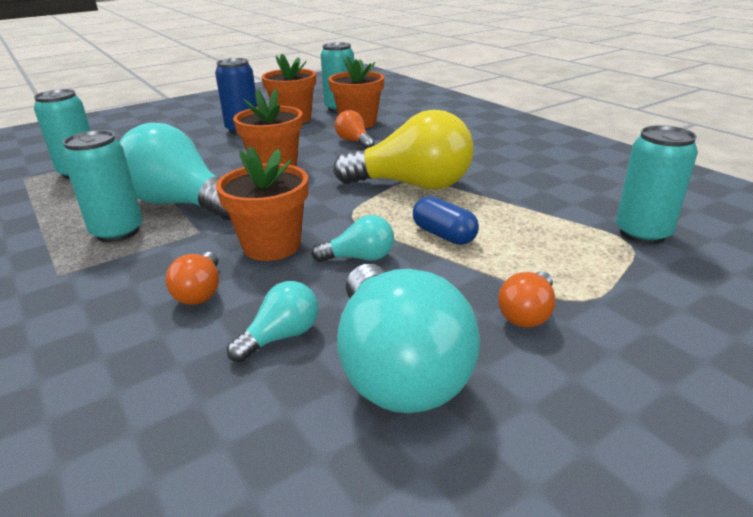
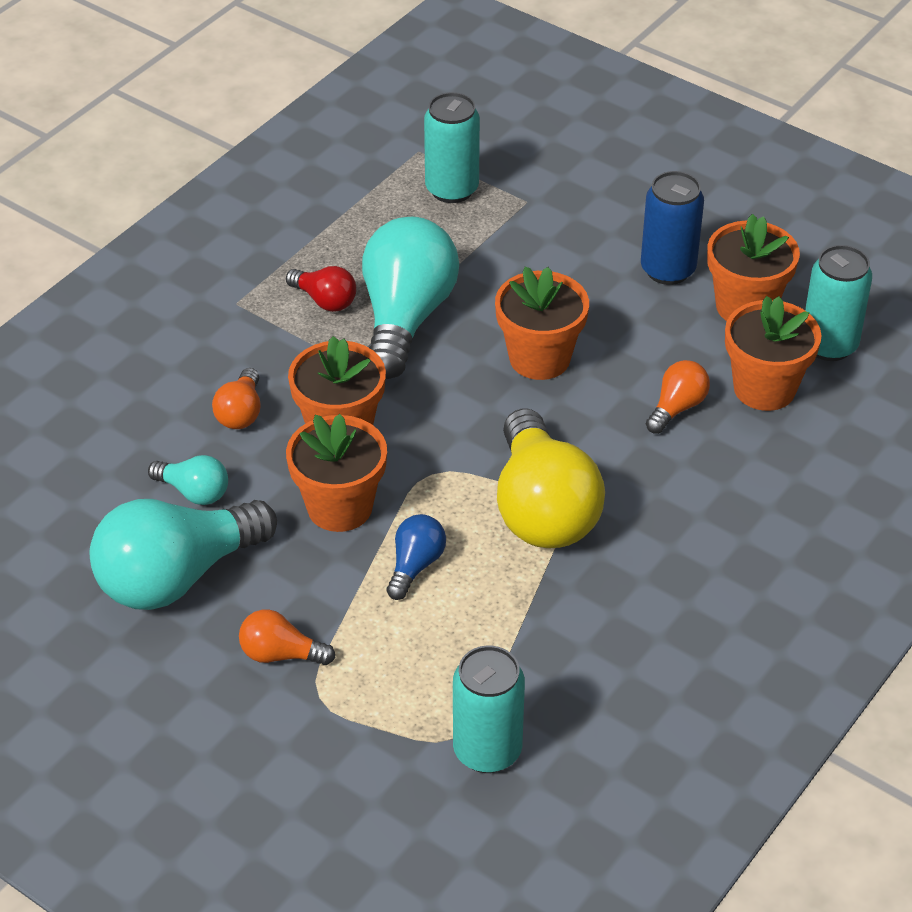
camera: 70 degrees right, 15 degrees up
turquoise can [63,130,143,242] -> red light bulb [286,266,356,312]
orange light bulb [166,252,219,305] -> orange light bulb turned 60 degrees counterclockwise [212,368,260,429]
turquoise light bulb [311,215,394,262] -> orange flower pot [286,414,387,532]
blue capsule [413,196,479,245] -> blue light bulb [387,514,446,600]

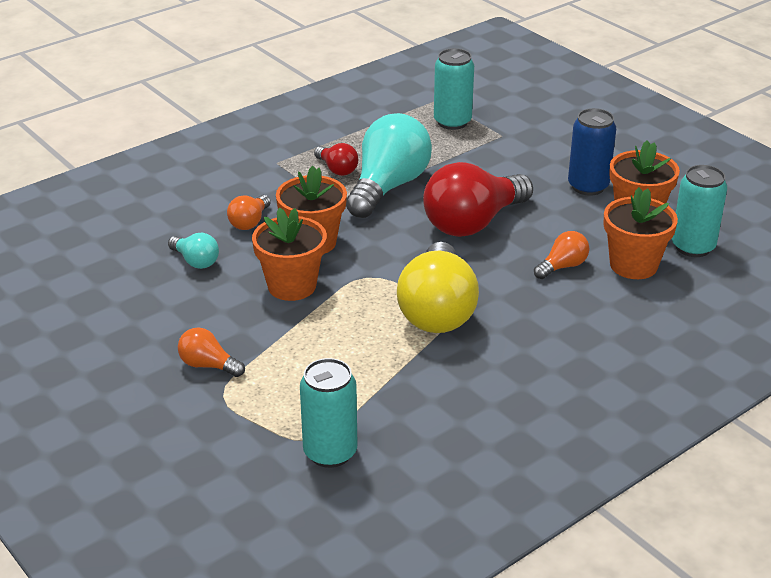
camera: 15 degrees right, 10 degrees down
turquoise light bulb [89,499,277,610] -> none
blue light bulb [387,514,446,600] -> none
orange flower pot [495,266,589,380] -> red light bulb [423,162,533,237]

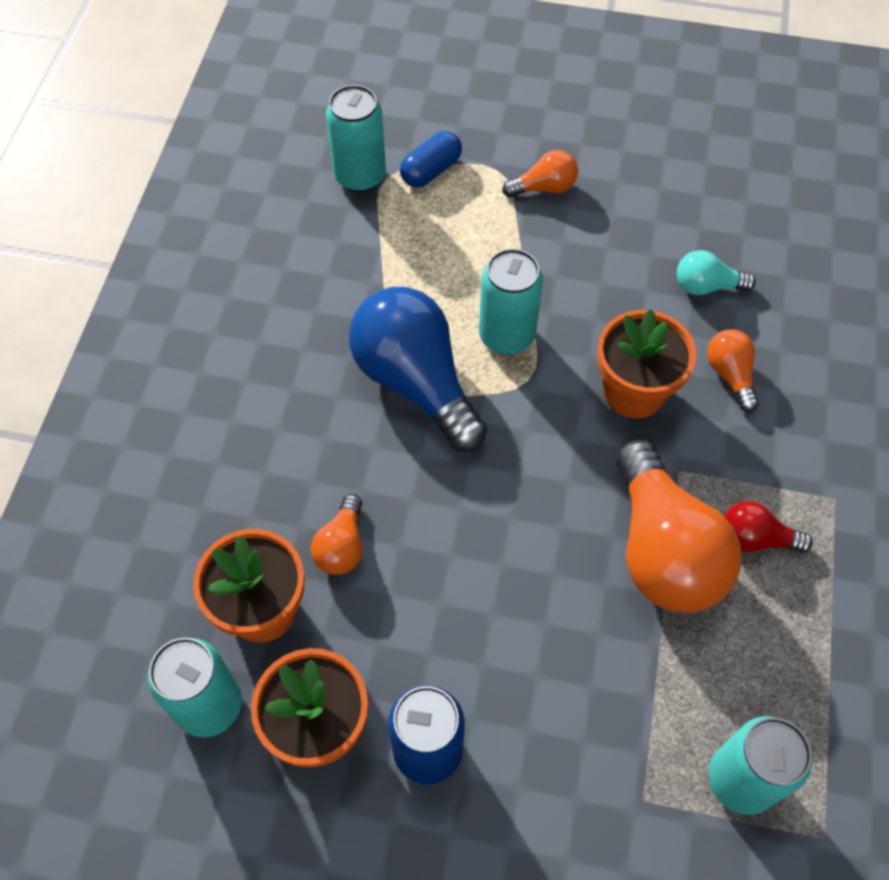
camera: 140 degrees right, 25 degrees up
orange flower pot [252,208,327,301] -> none
turquoise light bulb [346,113,432,218] -> orange light bulb [616,440,742,613]
yellow light bulb [397,242,479,333] -> blue light bulb [349,287,487,452]
red light bulb [423,162,533,237] -> none
none -> blue capsule [400,131,462,187]
none -> turquoise can [479,249,543,355]

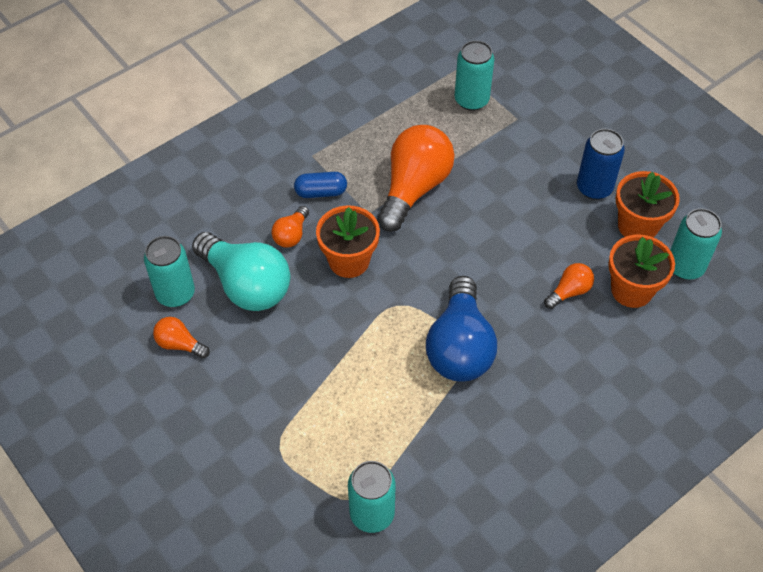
camera: 140 degrees left, 5 degrees down
blue capsule [400,131,462,187] -> blue capsule moved to [294,172,347,198]
turquoise can [479,249,543,355] -> turquoise can moved to [144,236,195,307]
orange light bulb [502,150,578,198] -> orange light bulb moved to [153,317,209,359]
turquoise light bulb [677,250,756,295] -> turquoise light bulb [192,232,290,311], size x2.12
red light bulb [724,501,813,553] -> none

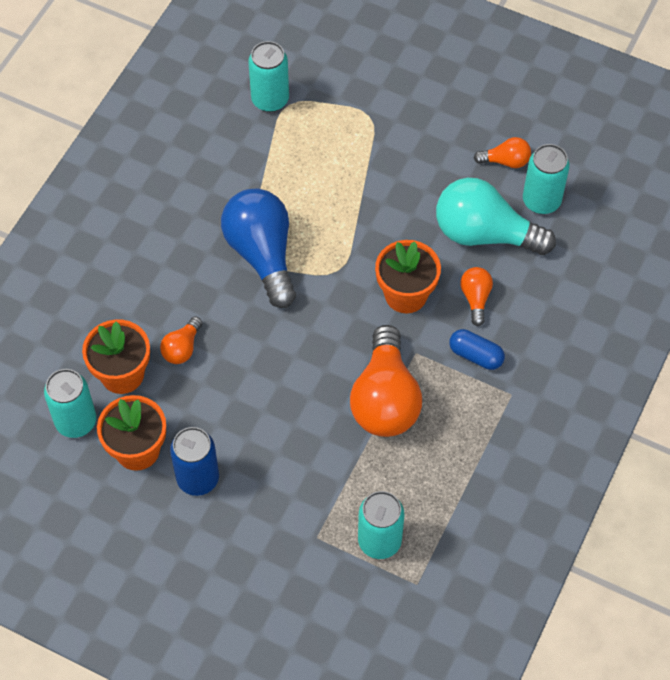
camera: 155 degrees right, 5 degrees up
blue capsule [294,172,347,198] -> blue capsule turned 60 degrees clockwise [449,329,505,370]

